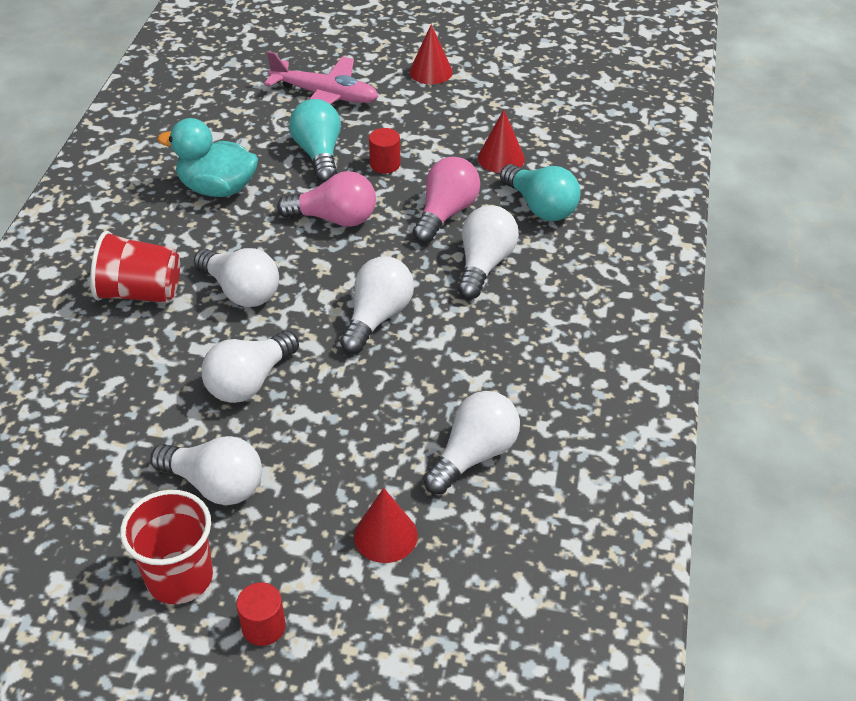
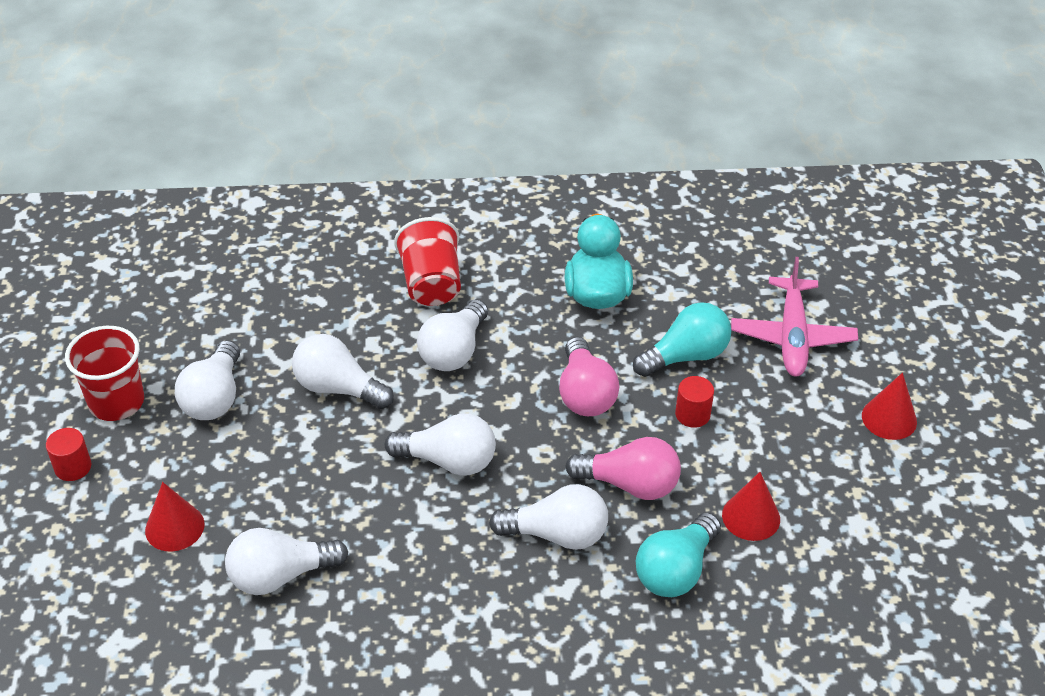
camera: 75 degrees right, 0 degrees up
white light bulb [423,391,520,494] -> white light bulb turned 135 degrees clockwise [225,528,348,595]

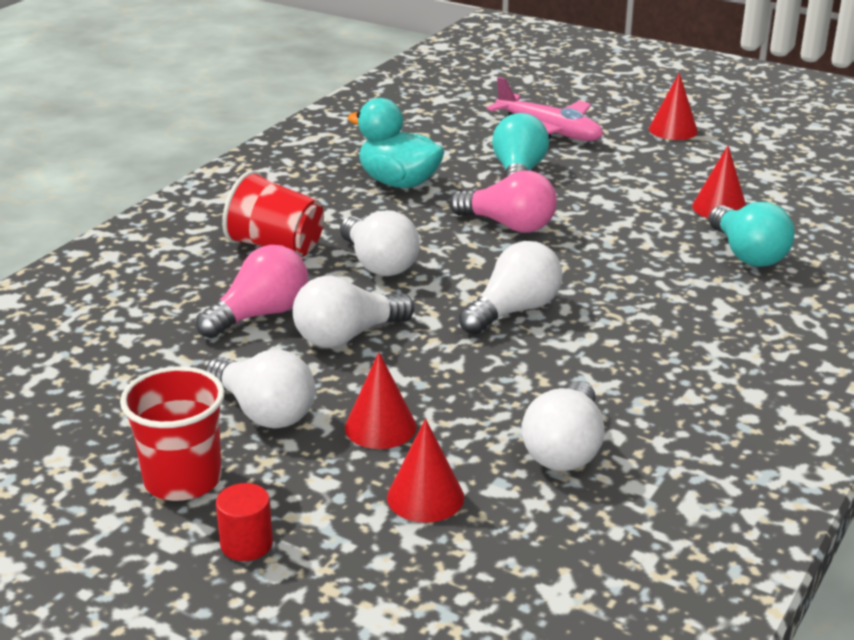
camera: 55 degrees left, 15 degrees down
white light bulb [489,484,608,550] -> none
pink light bulb [565,437,681,500] -> pink light bulb moved to [196,245,308,338]
red cylinder [675,376,714,428] -> none
none -> red cone [345,352,417,449]

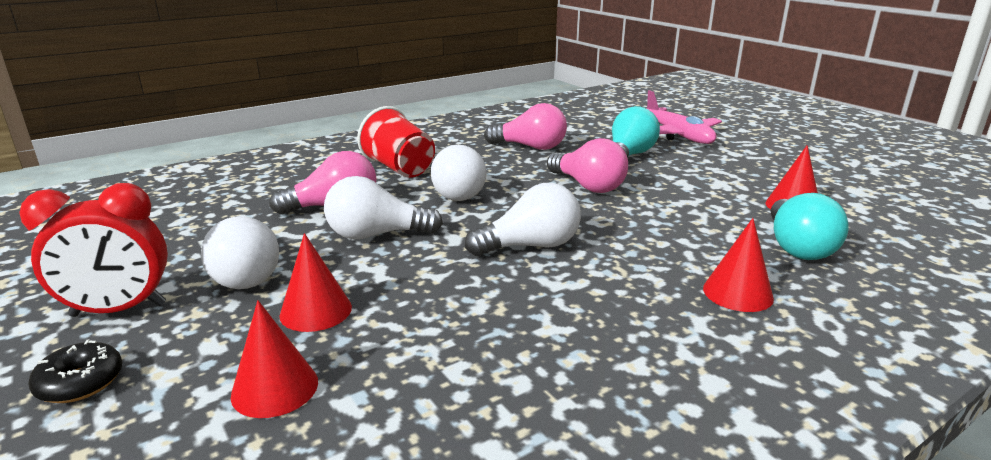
camera: 25 degrees right, 5 degrees down
red cup [120,366,225,501] -> red clock [19,183,168,317]
red cylinder [216,483,273,561] -> black donut [28,340,122,403]
turquoise duck [347,98,444,188] -> pink light bulb [484,103,567,150]
white light bulb [522,381,604,471] -> none
red cone [649,73,698,140] -> red cone moved to [703,218,774,312]

